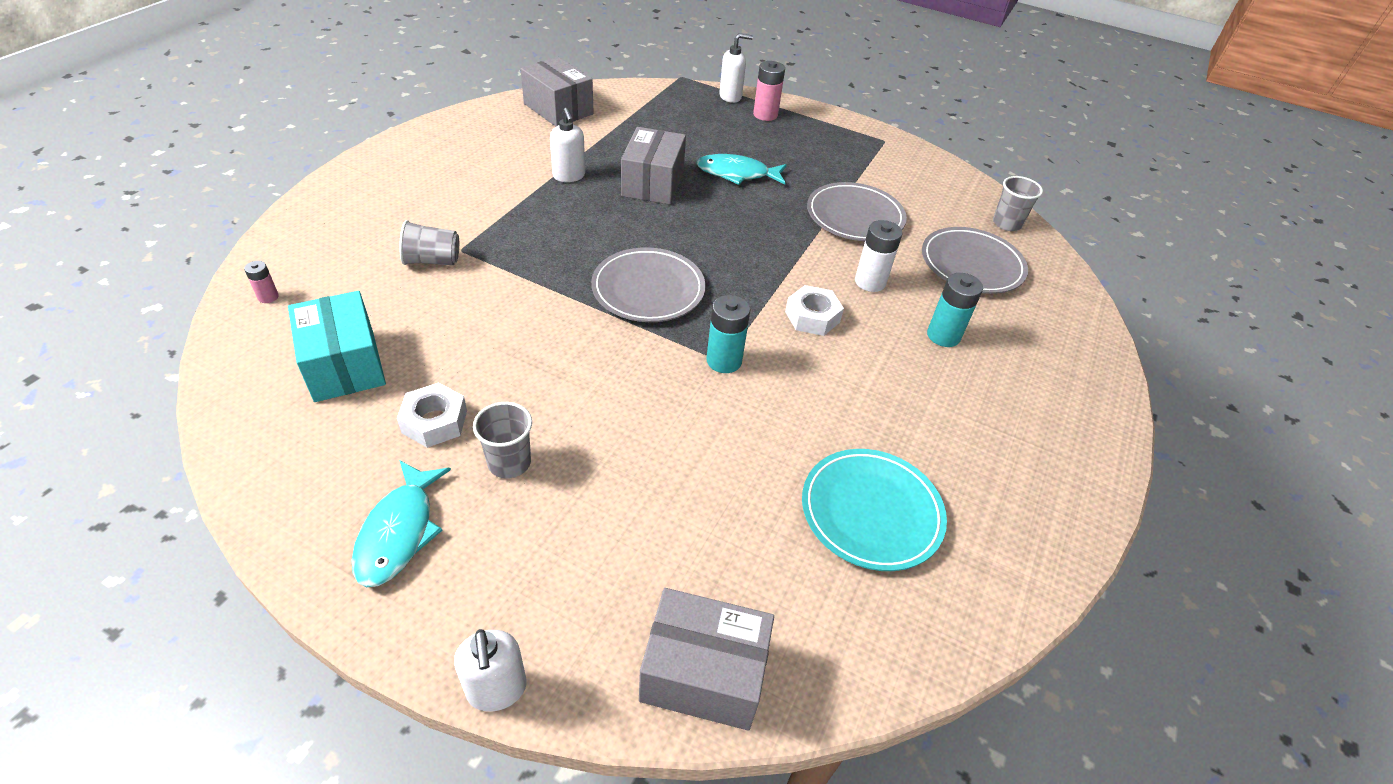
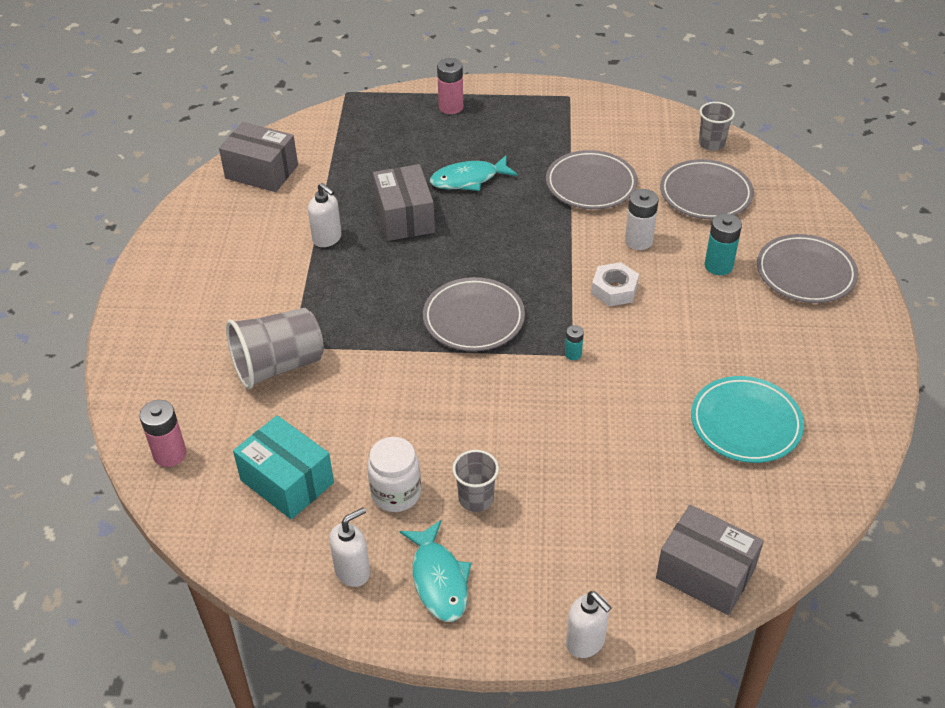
camera: 20 degrees left, 0 degrees up
pink battery [244,261,279,303] -> pink battery [139,400,186,467], size x1.82
white nut [397,382,467,448] -> white jar [367,437,421,512]
grey cup [399,220,459,265] -> grey cup [226,308,324,389], size x1.71
grey box [639,588,774,731] -> grey box turned 45 degrees clockwise [656,505,764,615]
turquoise battery [706,295,751,373] -> turquoise battery [565,325,584,360], size x0.55
white soap dispenser [719,33,753,103] -> white soap dispenser moved to [329,507,370,587]
none -> grey plate [757,234,858,303]

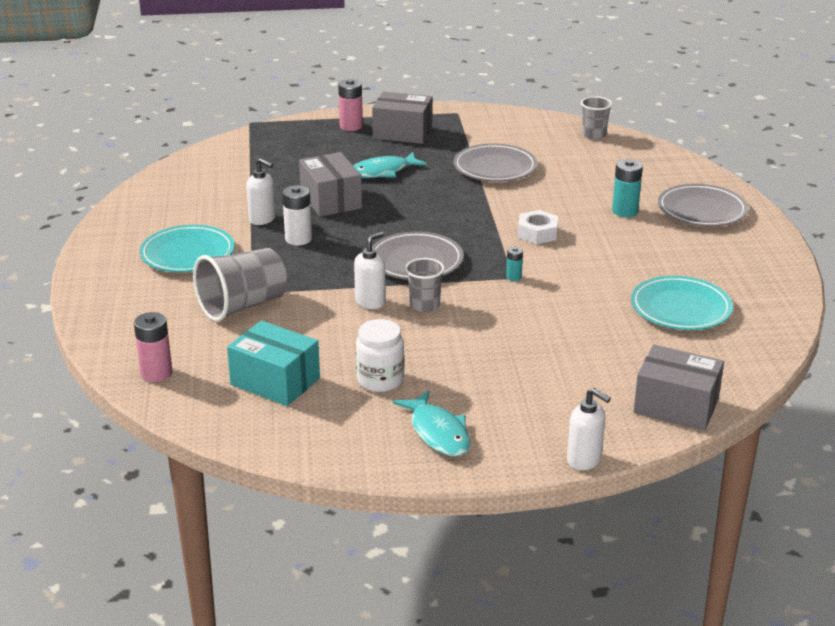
camera: 10 degrees left, 15 degrees down
grey box [219,122,298,192] -> grey box moved to [372,92,433,144]
white soap dispenser [329,507,370,587] -> white soap dispenser moved to [354,232,386,309]
grey cup [452,450,499,512] -> grey cup moved to [405,258,445,312]
white battery [625,189,659,250] -> white battery moved to [282,185,312,246]
grey plate [660,159,754,220] -> none
none -> turquoise plate [140,225,235,272]

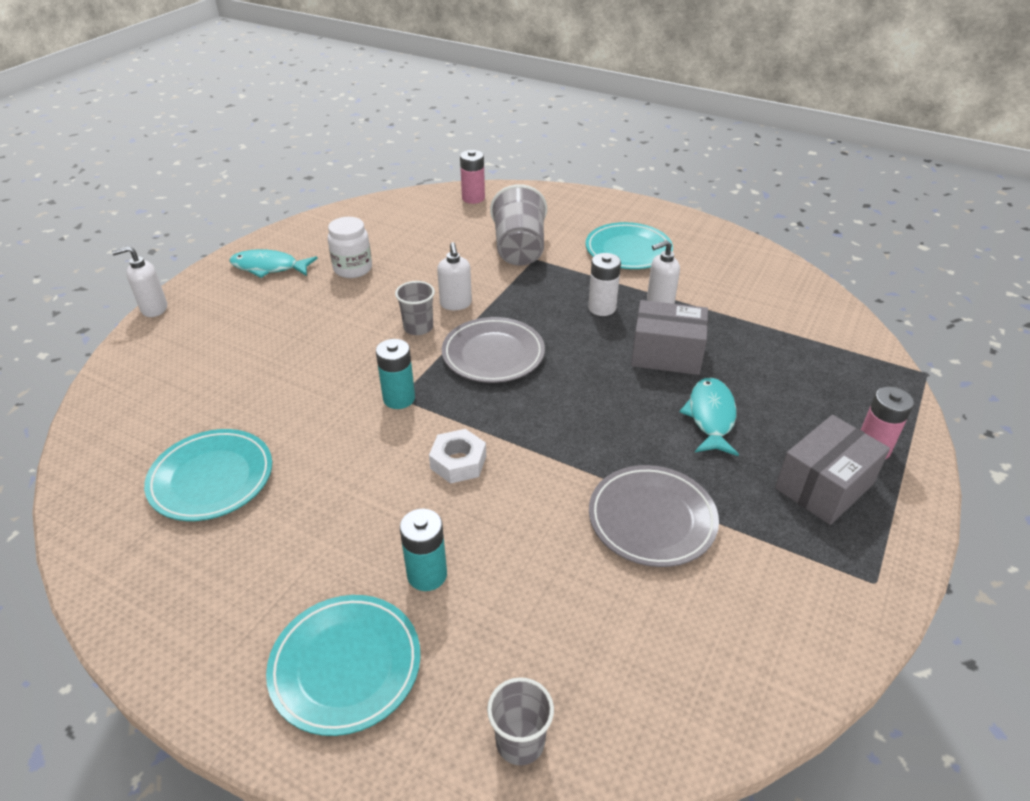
camera: 125 degrees right, 10 degrees up
turquoise box [227,320,320,406] -> none
turquoise battery [506,247,523,281] -> turquoise battery [376,339,415,409], size x1.82
grey cup [581,96,612,140] -> grey cup moved to [487,677,554,765]
grey box [633,345,724,431] -> none
grey plate [658,184,748,226] -> turquoise plate [266,595,421,736]

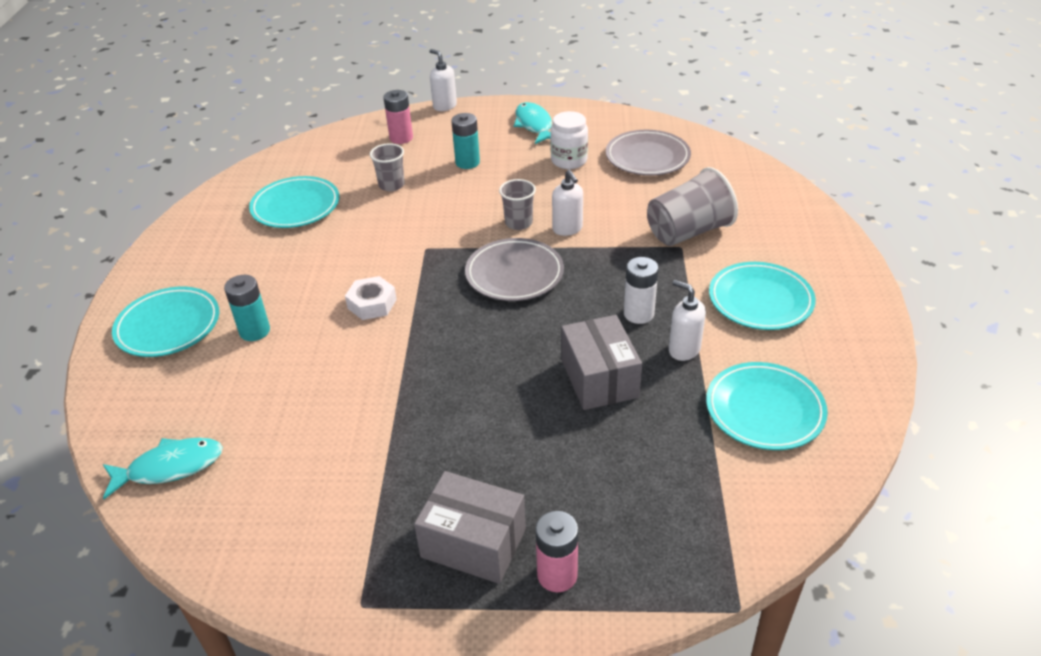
camera: 65 degrees right, 0 degrees up
turquoise battery [376,339,415,409] -> turquoise battery moved to [451,113,480,169]
white soap dispenser [437,242,472,310] -> white soap dispenser turned 75 degrees counterclockwise [552,170,583,236]
pink battery [460,150,485,204] -> pink battery moved to [383,90,413,144]
grey cup [487,677,554,765] -> grey cup moved to [370,143,405,191]
grey plate [589,465,719,567] -> grey plate moved to [606,130,691,176]
turquoise fish [680,378,739,456] -> turquoise fish moved to [103,437,223,499]
none -> turquoise plate [706,362,828,450]

